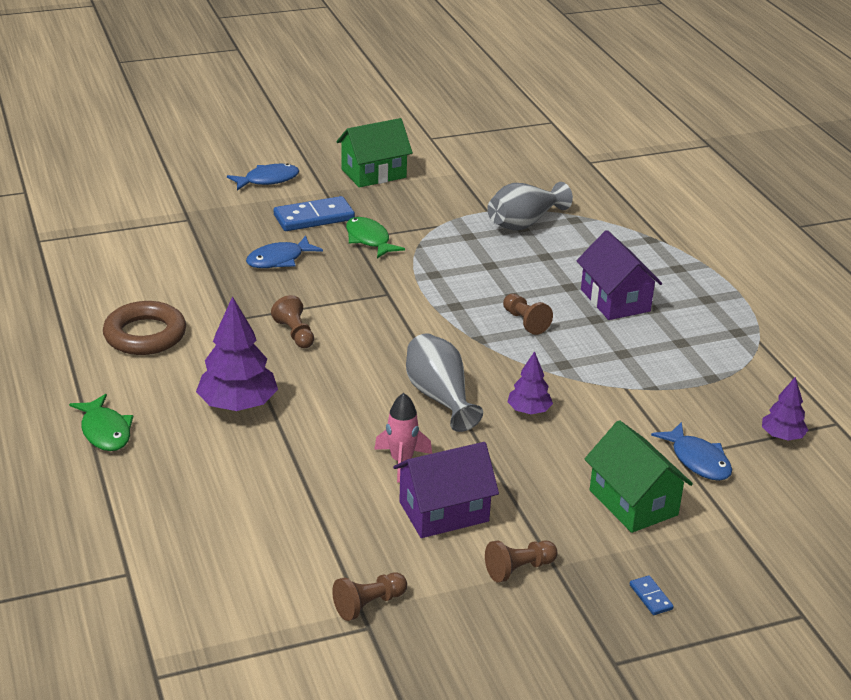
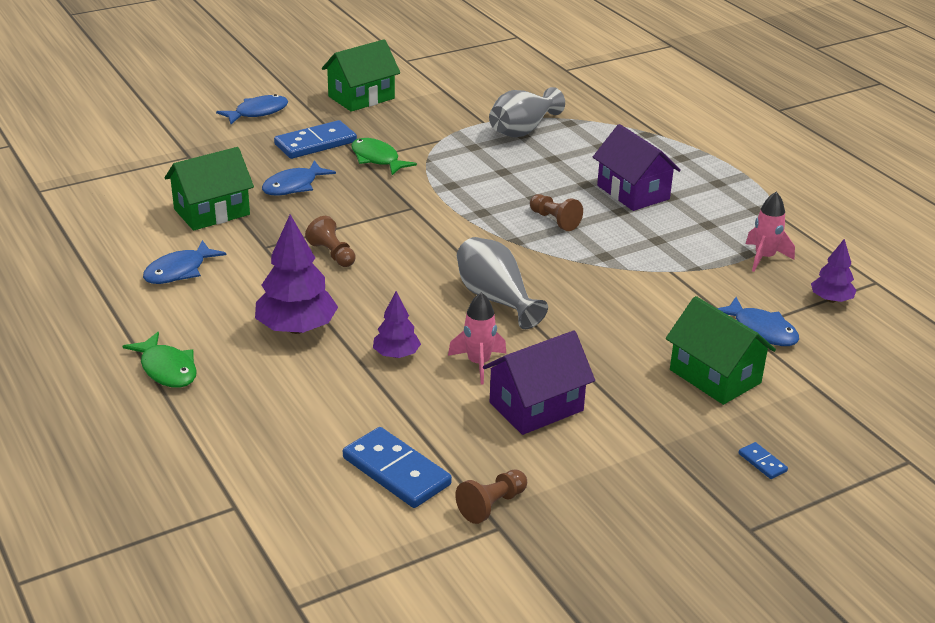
camera: 10 degrees left, 0 degrees up
brown ring [103,301,186,355] -> blue fish [143,240,226,284]
brown pawn [485,540,557,583] -> none
purple tree [507,351,553,414] -> purple tree moved to [373,291,421,358]
none -> green house [165,147,254,231]
none -> blue domino [343,427,452,508]
none -> pink rocket [746,192,795,272]

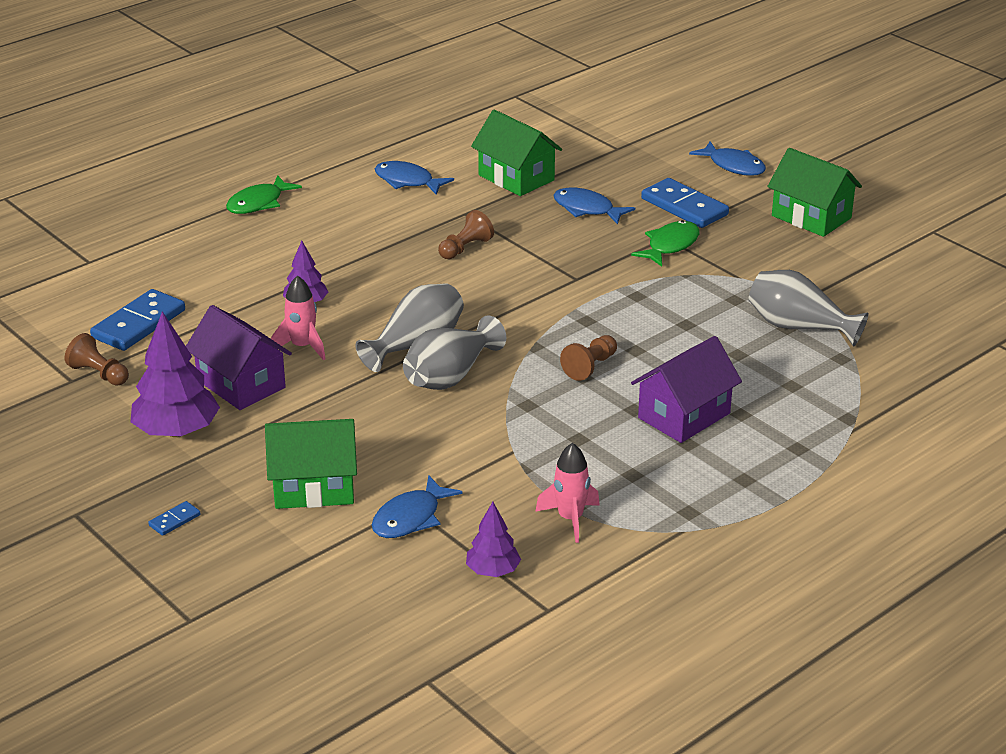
camera: 80 degrees right, 0 degrees up
purple tree [255,214,338,334] -> purple tree moved to [131,312,220,437]
green house [666,296,776,405] -> green house turned 45 degrees clockwise [265,419,357,509]
none -> grey vase [403,315,506,390]

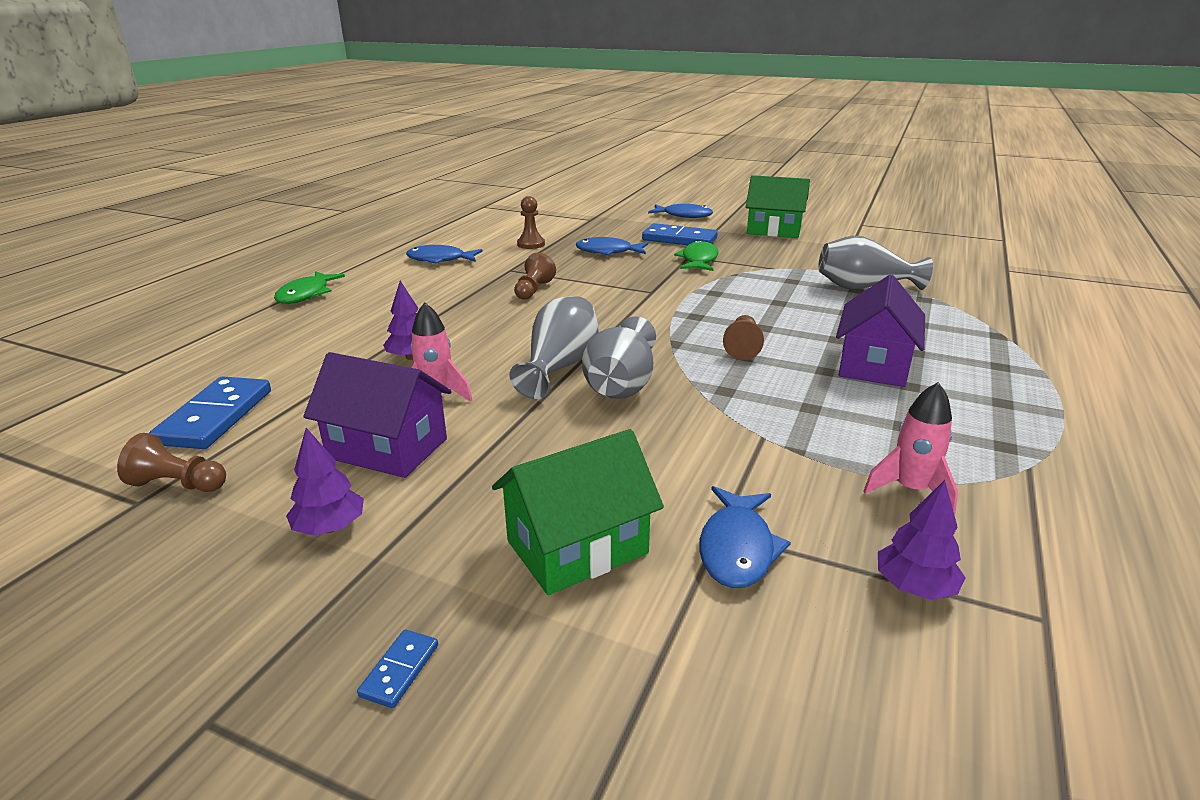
camera: 25 degrees left, 5 degrees down
purple tree [131,312,220,437] -> purple tree [286,428,364,536], size x0.57
green house [471,110,562,196] -> brown pawn [517,196,545,249]

